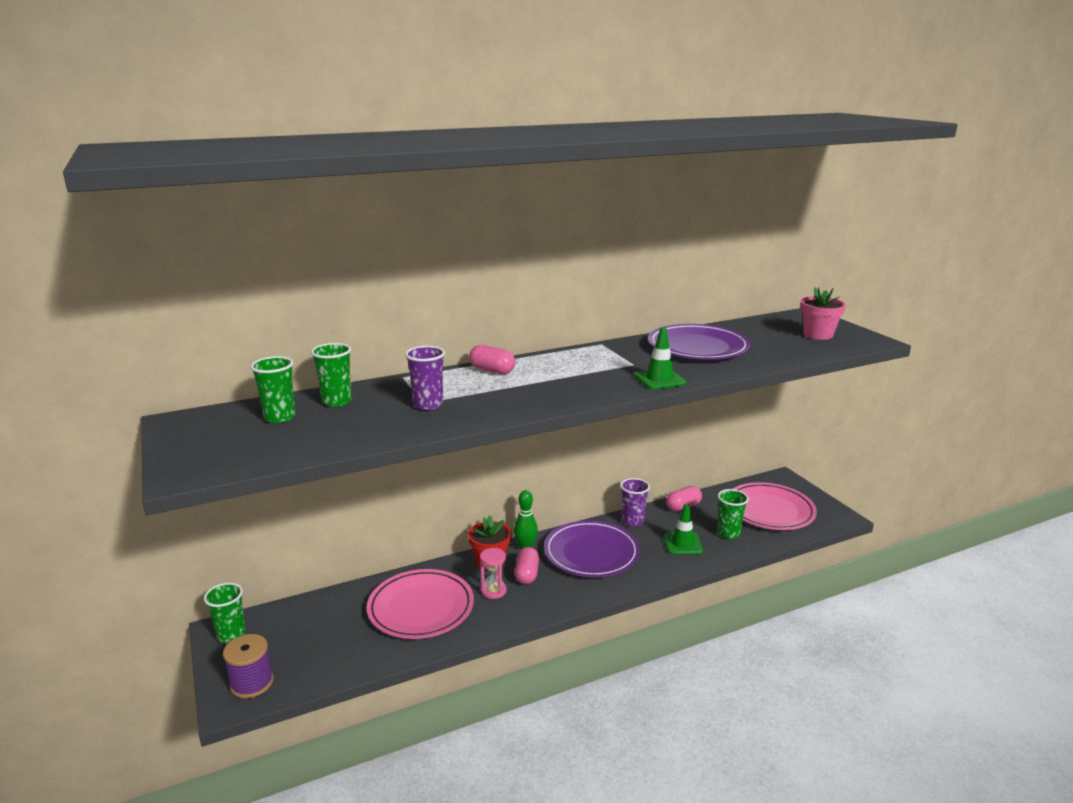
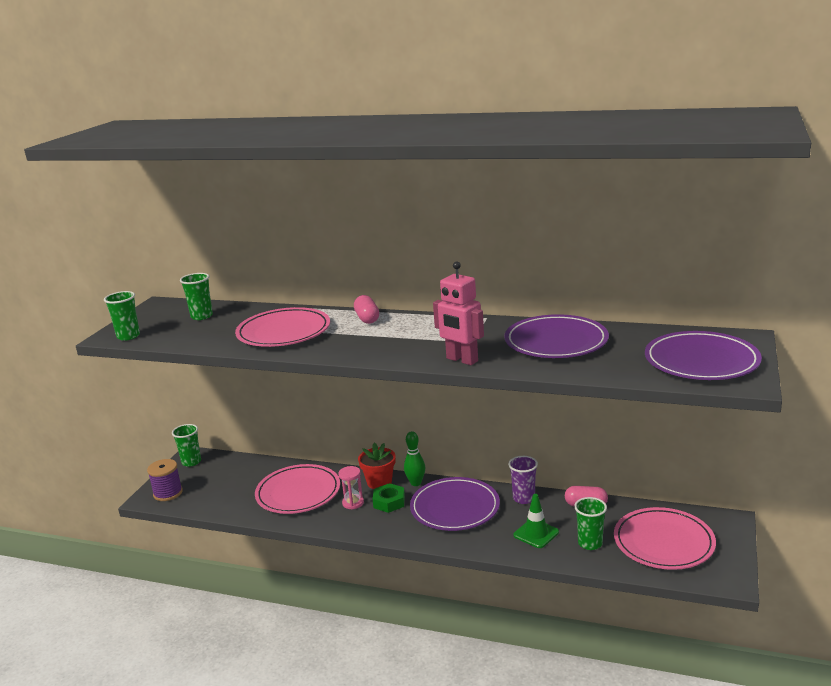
camera: 45 degrees right, 0 degrees up
green cup [311,343,352,407] -> green cup moved to [104,291,140,341]
purple cup [405,346,445,410] -> pink plate [235,307,330,347]
pink capsule [515,547,539,584] -> green nut [373,483,405,513]
green traffic cone [634,327,686,390] -> pink robot [433,261,484,365]
pink flower pot [800,287,846,340] -> purple plate [645,331,762,380]

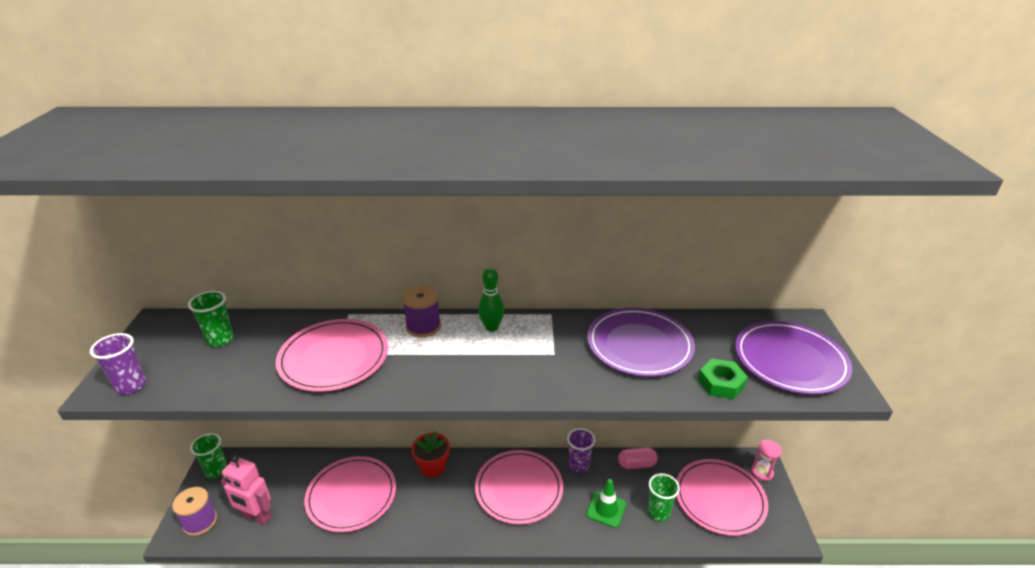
camera: 20 degrees left, 10 degrees up
green cup [104,291,140,341] -> purple cup [90,333,146,394]
pink hourglass [338,466,364,509] -> pink hourglass moved to [751,440,782,481]
pink capsule [354,295,379,324] -> purple spool [402,286,441,337]
green nut [373,483,405,513] -> green nut moved to [698,359,748,399]
green bowling pin [404,431,425,486] -> green bowling pin moved to [478,267,504,332]
purple plate [410,477,500,531] -> pink plate [475,450,563,524]
pink robot [433,261,484,365] -> pink robot moved to [221,455,271,525]

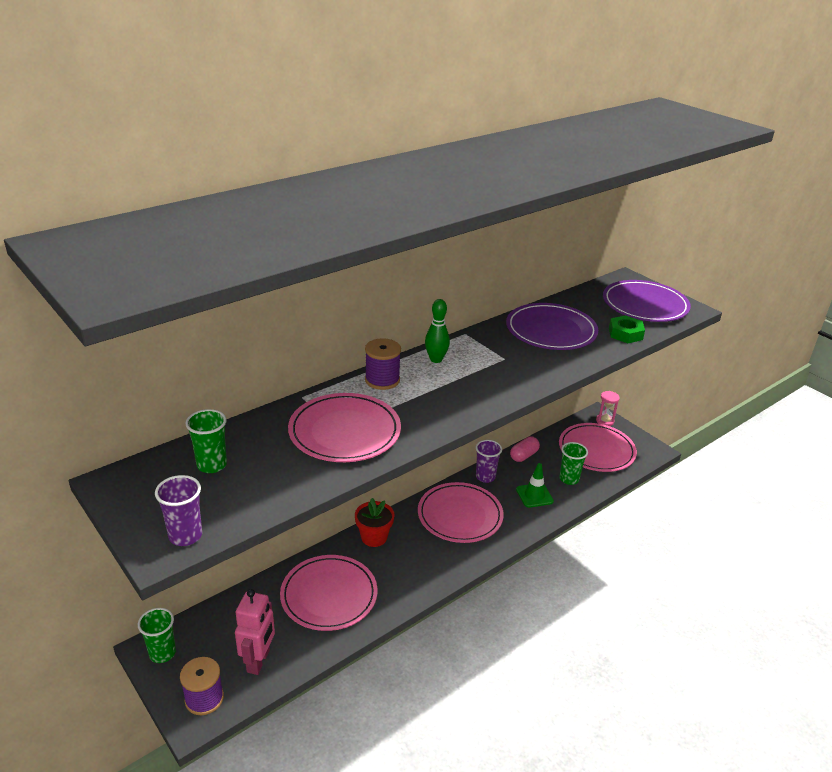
camera: 40 degrees left, 0 degrees up
pink robot [221,455,271,525] -> pink robot turned 60 degrees counterclockwise [235,589,275,675]

